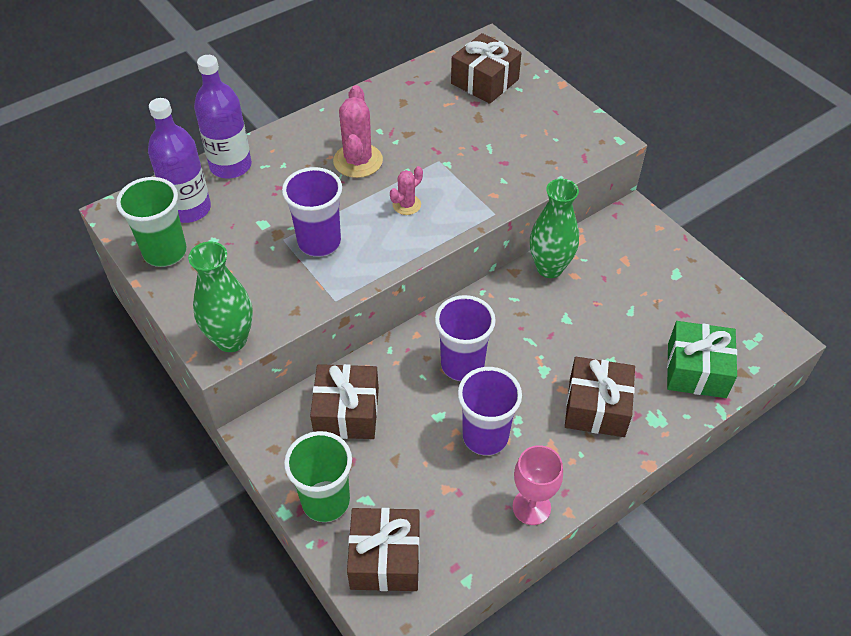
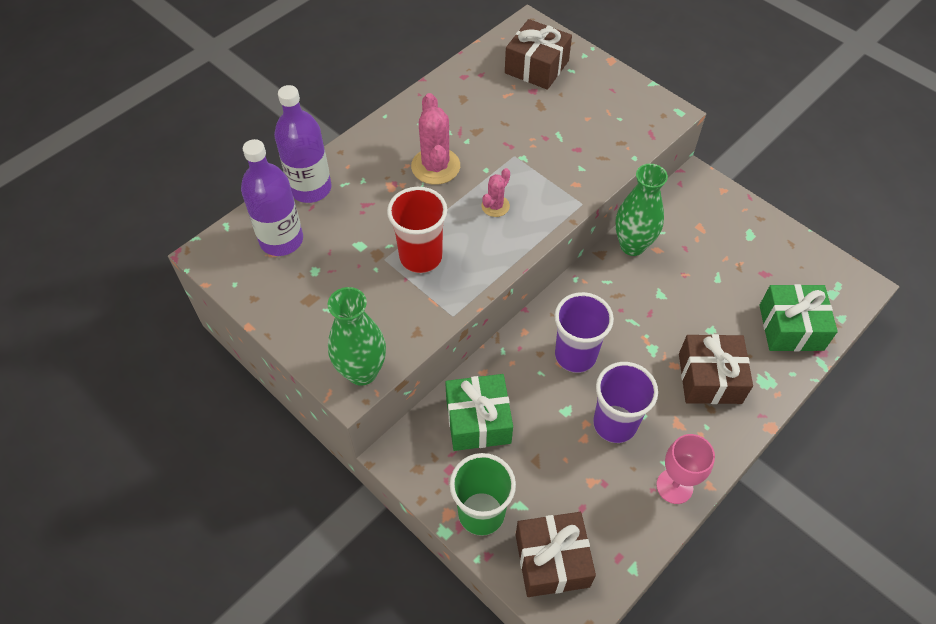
camera: 10 degrees left, 5 degrees up
green cup [116,177,187,267] -> none
purple cup [282,167,342,257] -> red cup [387,187,447,273]
brown gift [310,364,379,439] -> green gift [445,374,513,451]

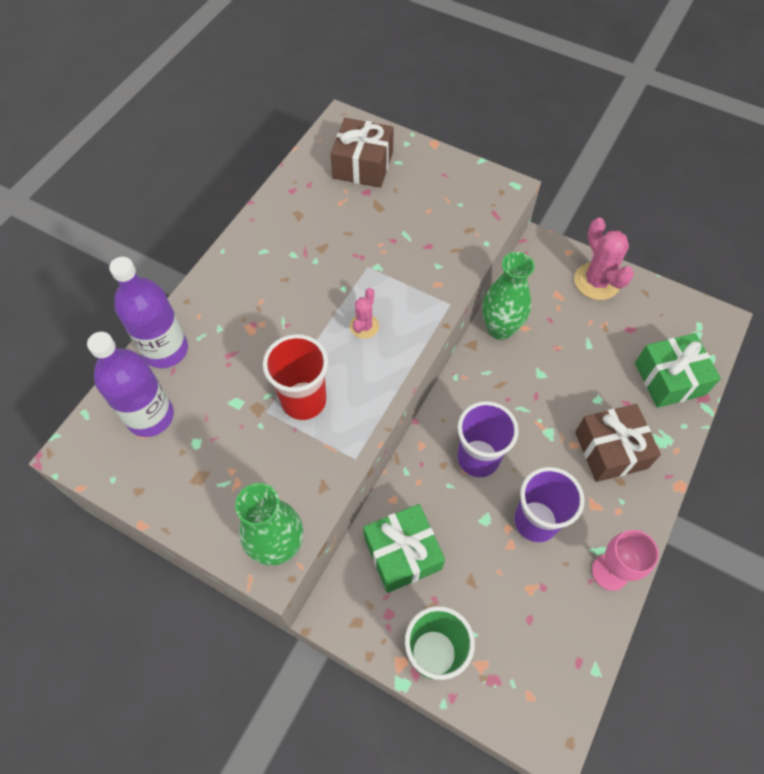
camera: 15 degrees left, 5 degrees up
pink cactus [411,93,460,185] -> pink cactus moved to [574,218,634,300]
brown gift [516,512,596,597] -> none

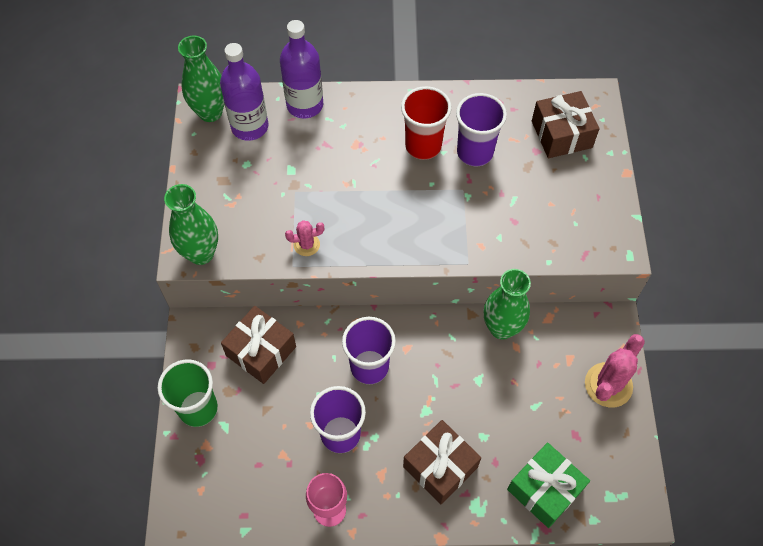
camera: 60 degrees right, 0 degrees up
red cup [263,334,328,420] -> red cup moved to [401,86,452,160]
pink cactus [350,288,379,339] -> pink cactus moved to [285,220,324,256]
green gift [363,504,445,593] -> brown gift [221,306,296,384]
none -> green vase [178,35,224,122]
none -> purple cup [456,93,507,166]

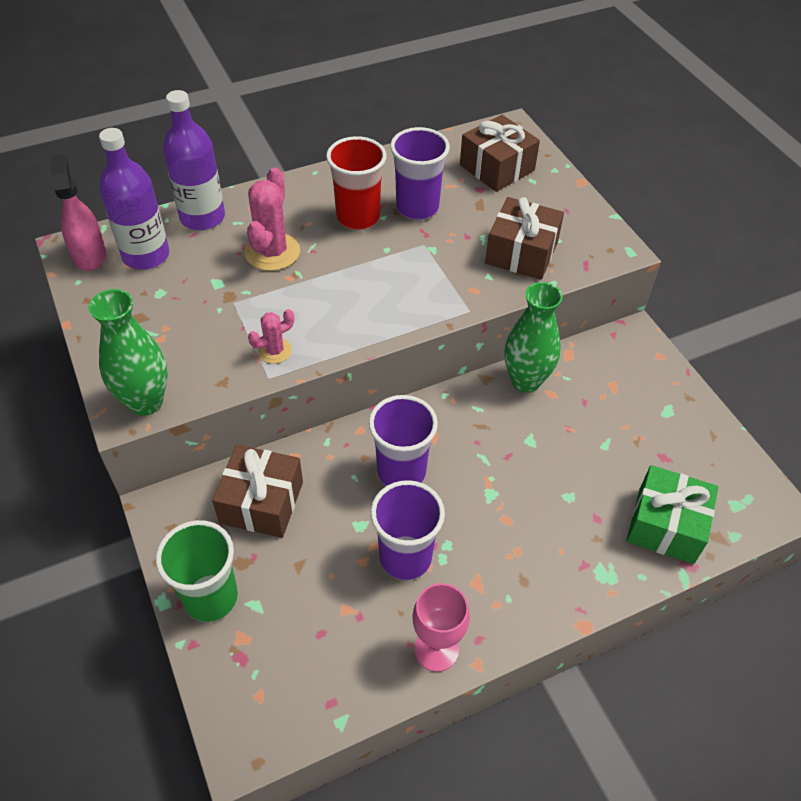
camera: 25 degrees left, 10 degrees down
green vase [178,35,224,122] -> pink spray bottle [52,154,106,271]
brown gift [403,420,481,504] -> brown gift moved to [485,197,564,280]
pink cactus [585,334,645,408] -> pink cactus moved to [244,167,300,271]

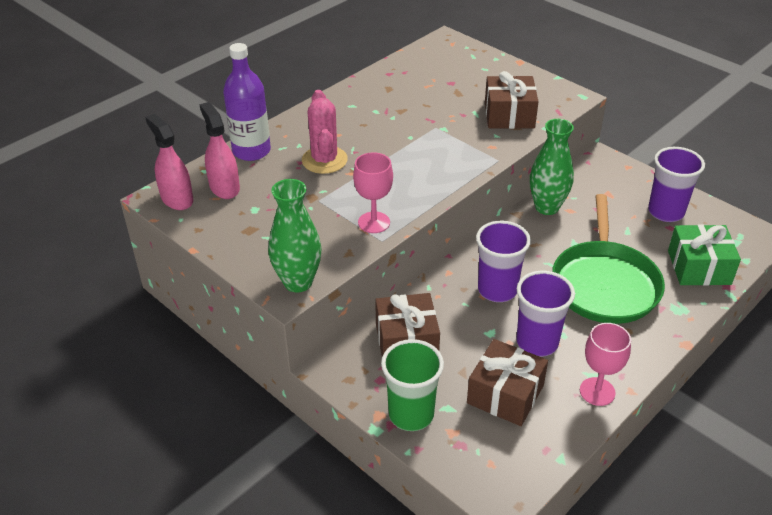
camera: 20 degrees left, 10 degrees down
purple bottle [99,128,169,270] -> pink spray bottle [200,102,240,199]
pink cactus [248,309,294,364] -> pink goblet [353,152,393,233]
red cup [326,136,387,230] -> none
purple cup [390,127,450,220] -> purple cup moved to [648,147,705,222]
brown gift [460,115,540,192] -> brown gift moved to [467,339,548,426]
none -> green pan [552,194,665,324]

